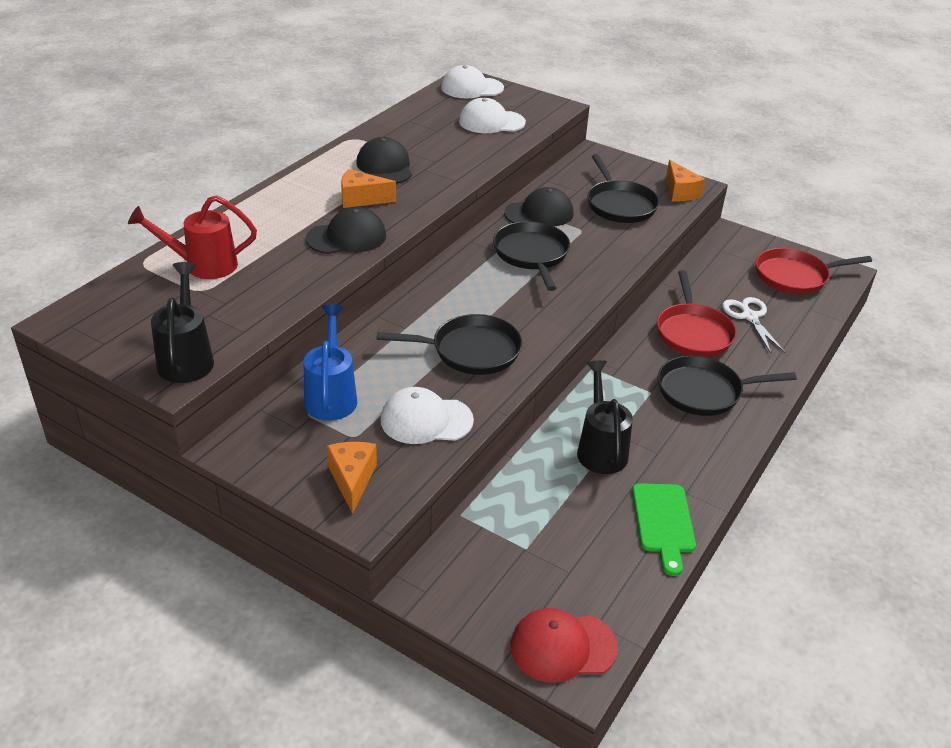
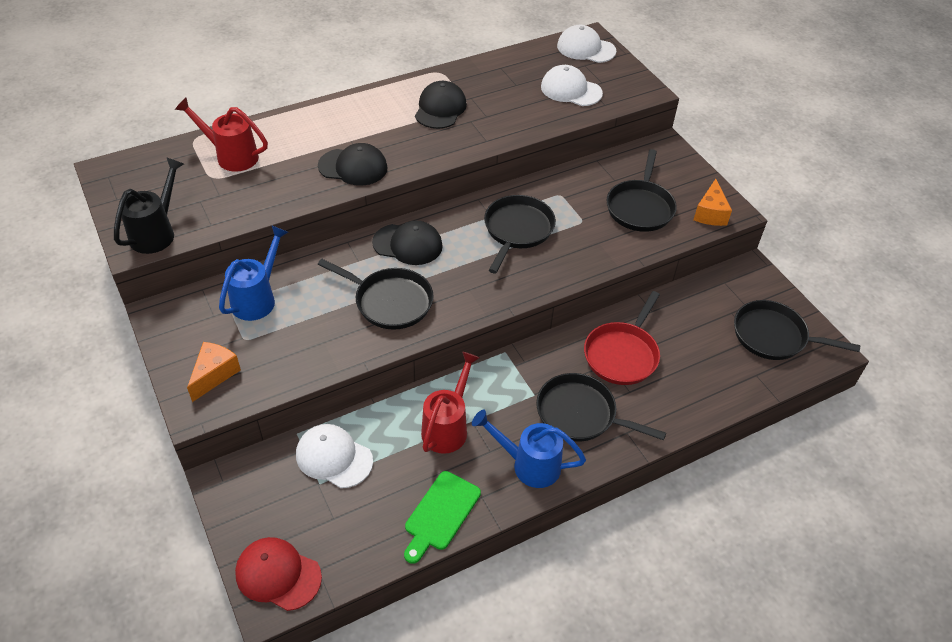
camera: 30 degrees right, 10 degrees up
orange cheese [341,169,396,208] -> none
white cap [380,387,474,444] -> white cap moved to [296,424,373,488]
black cap [504,187,573,226] -> black cap moved to [372,221,443,265]
black watering can [577,360,633,474] -> red watering can [421,351,480,454]
white scissors [722,297,785,353] -> none
red pan [756,248,872,294] -> black pan [734,300,860,360]
none -> blue watering can [472,410,586,488]

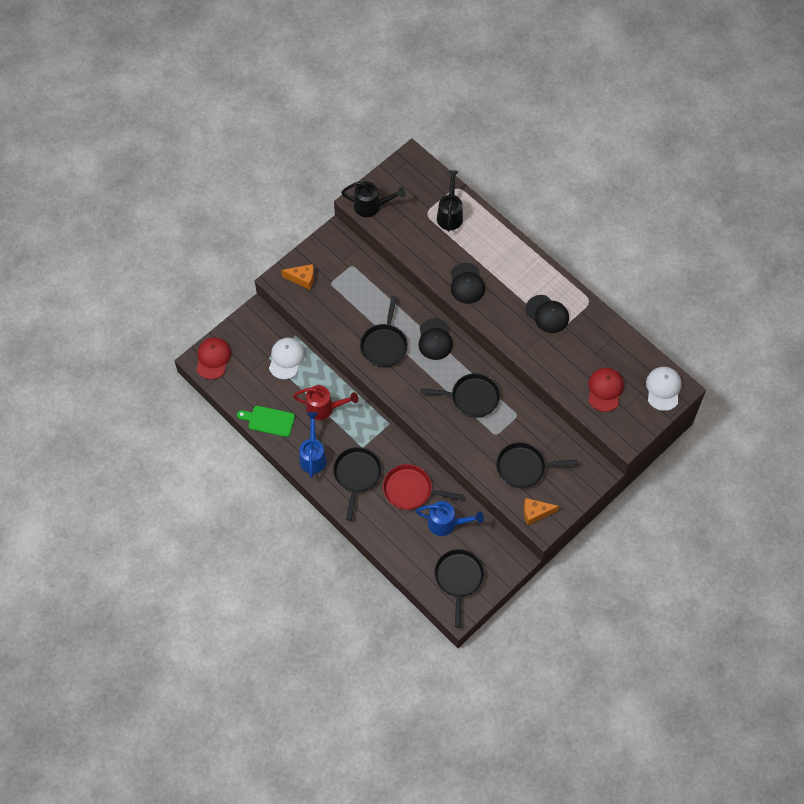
camera: 75 degrees right, 15 degrees up
red watering can [175,98,268,172] -> black watering can [437,170,463,231]
blue watering can [219,225,288,321] -> blue watering can moved to [416,501,484,536]
black cap [415,81,467,129] -> black cap turned 45 degrees clockwise [526,295,569,333]
white cap [541,65,603,106] -> red cap [588,368,624,412]

